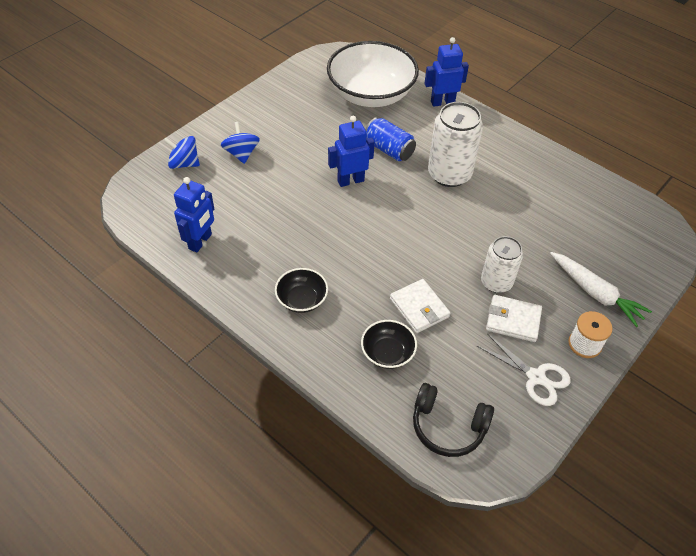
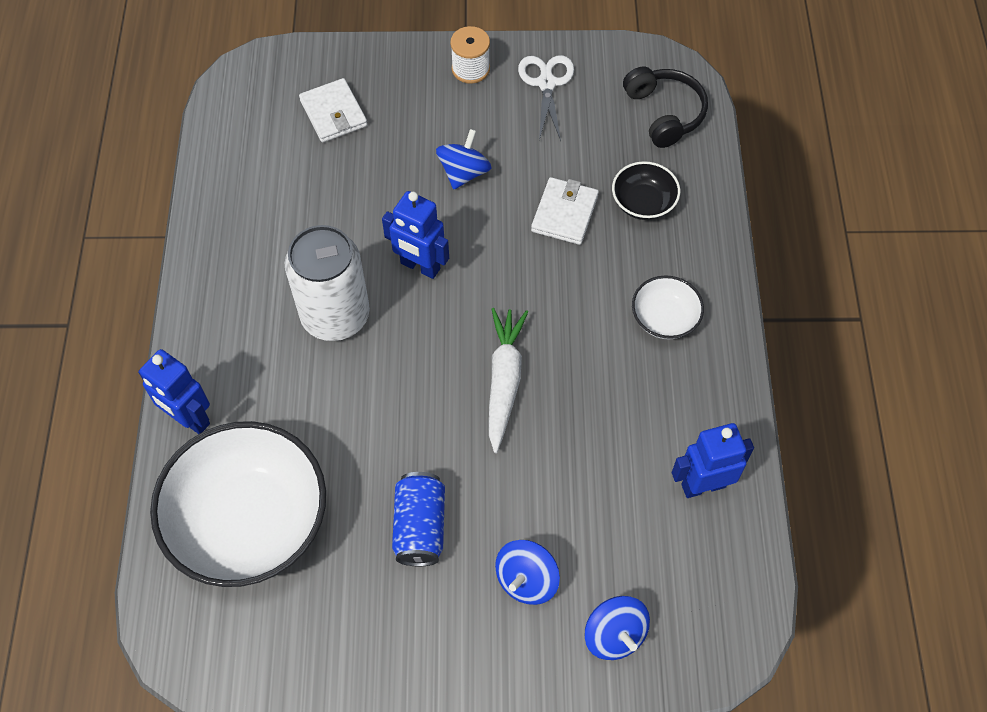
camera: 130 degrees left, 10 degrees up
black bowl [275,268,328,313] -> white bowl [632,275,704,339]
blue robot [328,116,375,187] -> blue robot moved to [382,191,449,279]
blue can [365,117,416,161] -> blue can moved to [392,472,445,566]
white can [481,236,523,293] -> blue spinning top [436,129,491,189]
white wallet [486,295,542,342] -> white wallet moved to [299,78,368,143]
white carrot [550,252,652,327] -> white carrot moved to [489,308,528,453]

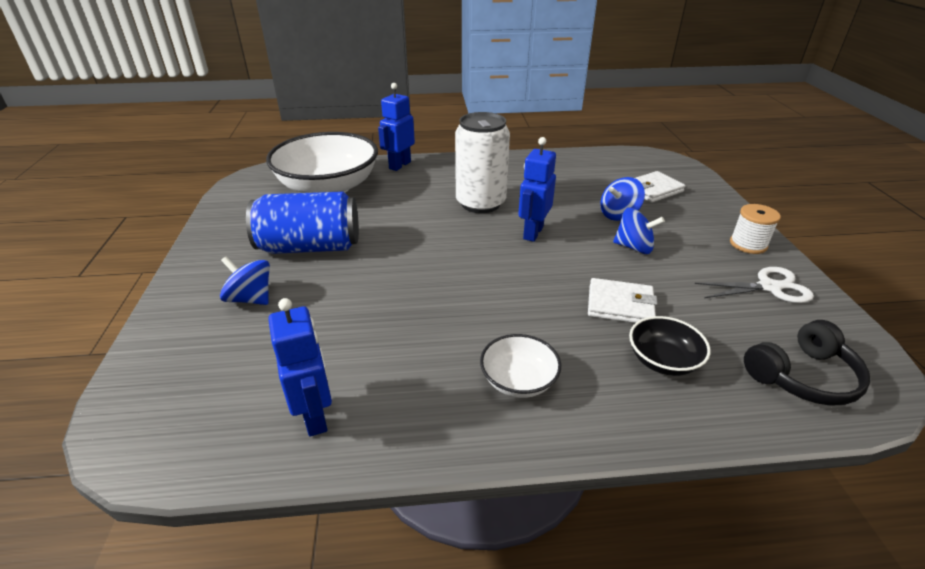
camera: 85 degrees right, 25 degrees down
blue can [392,472,445,566] -> blue can [246,191,359,254], size x1.55
white carrot [489,308,528,453] -> none
blue spinning top [585,596,650,660] -> blue spinning top moved to [600,177,645,221]

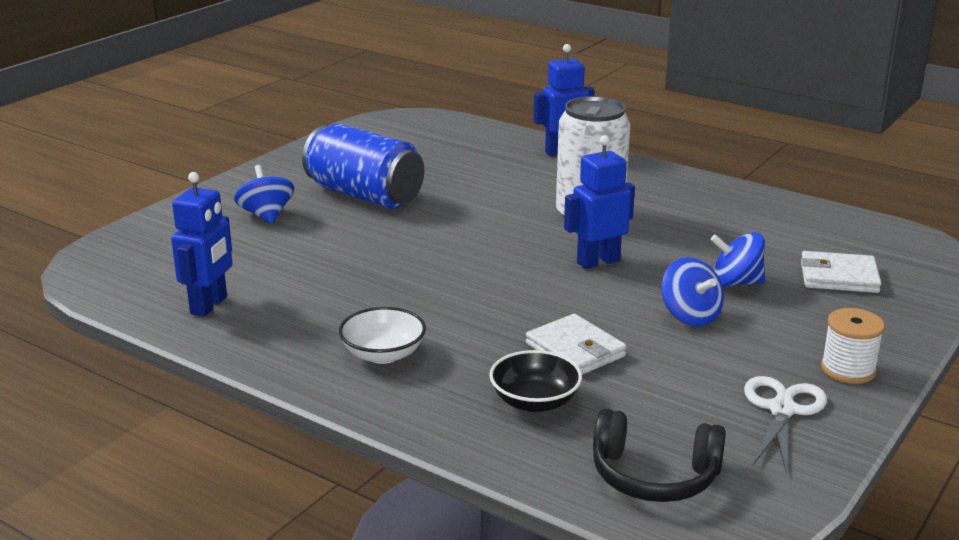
camera: 40 degrees right, 10 degrees down
white bowl [266,132,378,193] -> none
white scissors [694,267,814,303] -> white scissors turned 105 degrees counterclockwise [744,376,827,474]

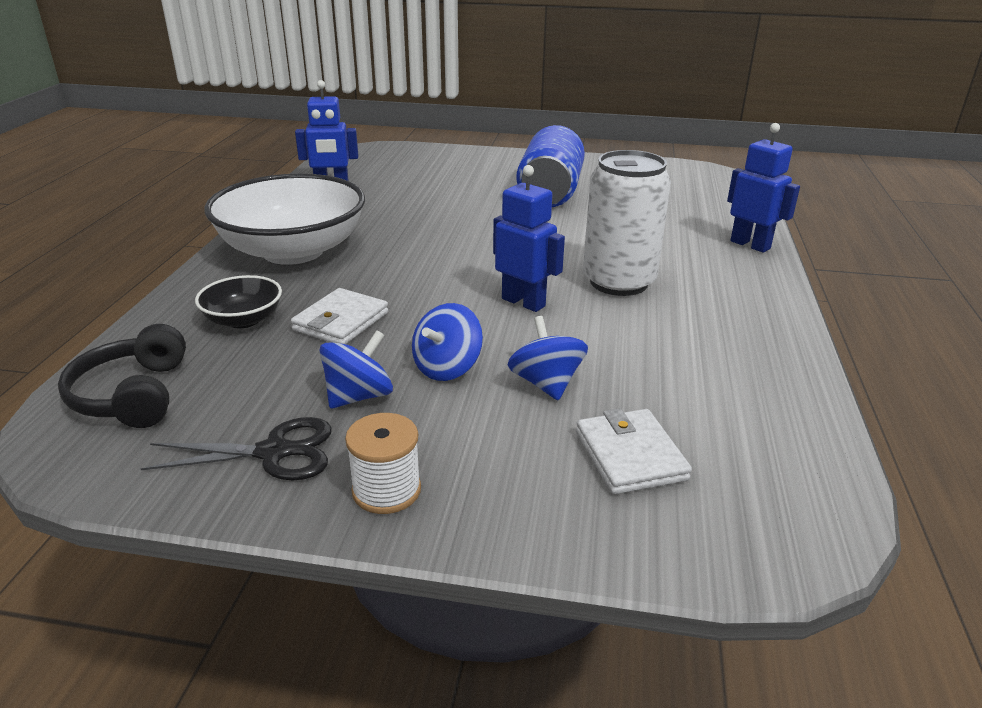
camera: 65 degrees right, 5 degrees up
blue spinning top [234,165,294,224] -> blue spinning top moved to [319,330,393,409]
white bowl [339,307,426,364] -> white bowl [204,174,365,265], size x2.17
white scissors [744,376,827,474] -> black scissors [141,417,332,480]

